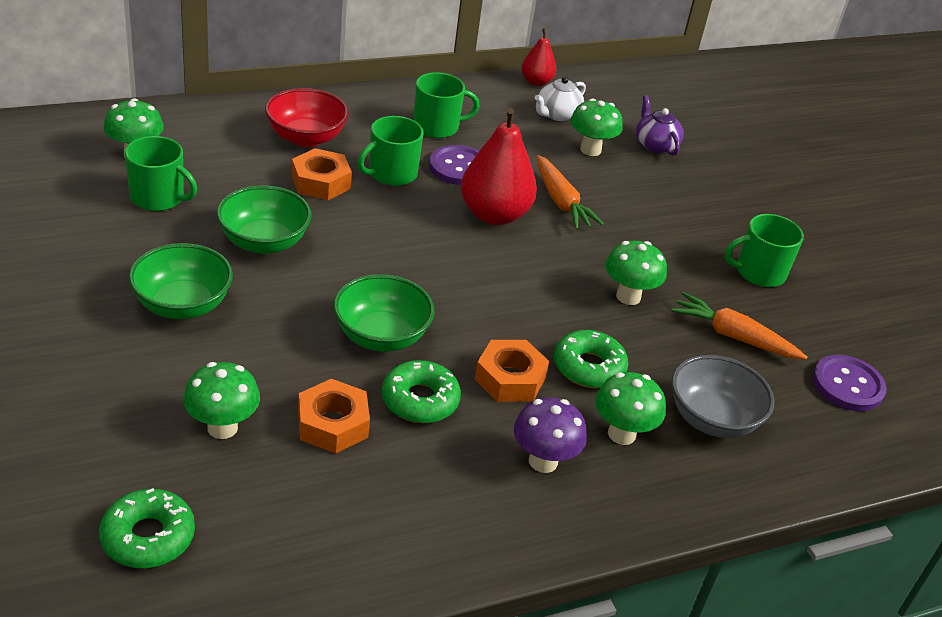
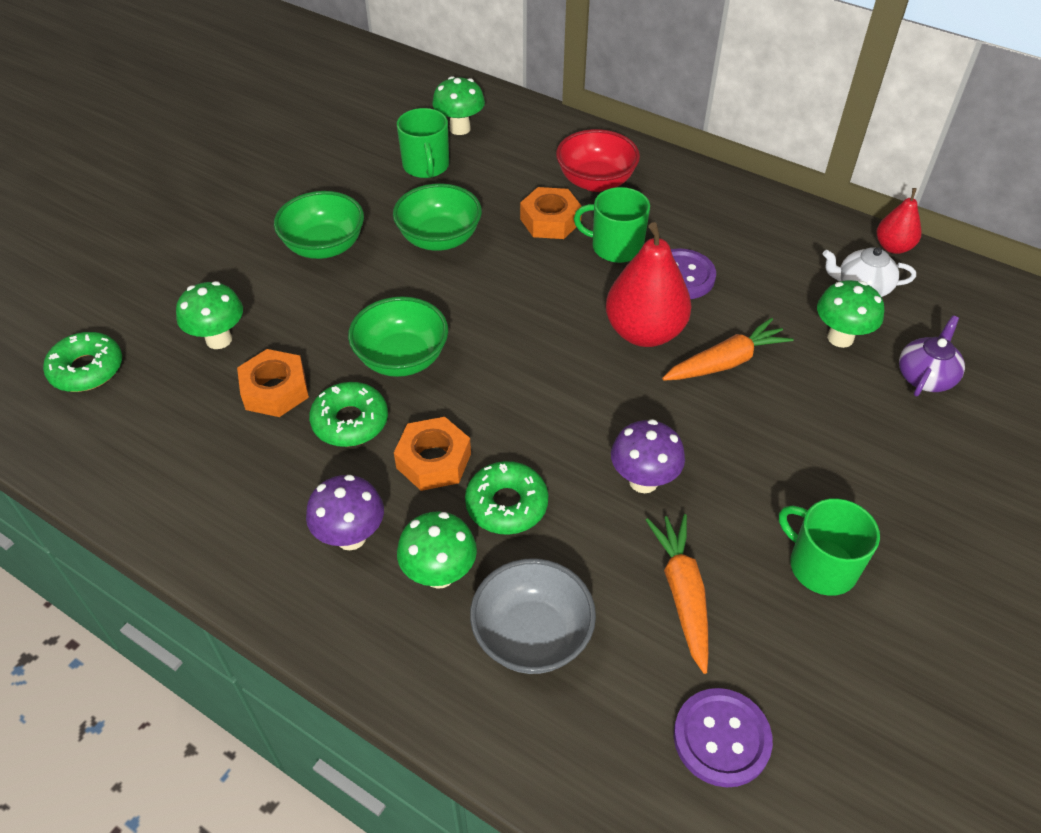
camera: 60 degrees right, 10 degrees up
green mug [413,72,479,138] -> none
orange carrot [536,155,604,230] -> orange carrot turned 150 degrees counterclockwise [662,318,793,381]
green mushroom [605,241,667,305] -> purple mushroom [611,419,685,493]

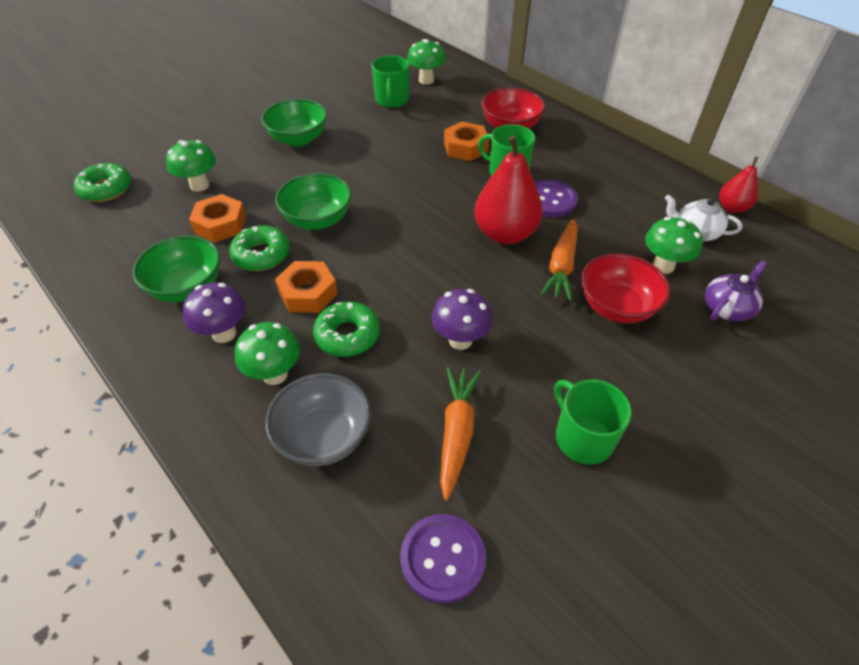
camera: 15 degrees right, 0 degrees up
green bowl [393,183,482,251] -> green bowl moved to [132,236,220,302]
orange carrot [662,318,793,381] -> orange carrot turned 120 degrees clockwise [540,219,578,301]
none -> red bowl [581,253,670,323]

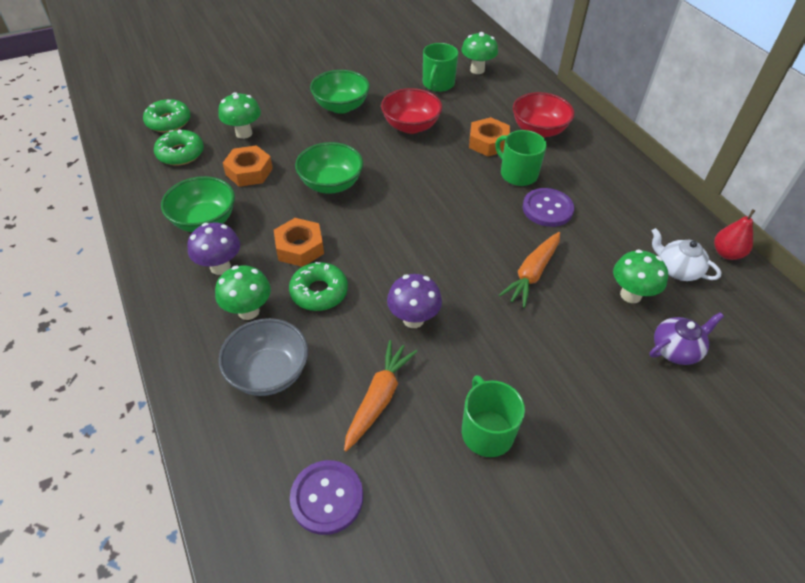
camera: 15 degrees right, 0 degrees up
green donut [229,225,290,271] -> green donut moved to [154,130,204,166]
red pear [474,135,543,244] -> none
red bowl [581,253,670,323] -> red bowl moved to [381,88,442,134]

